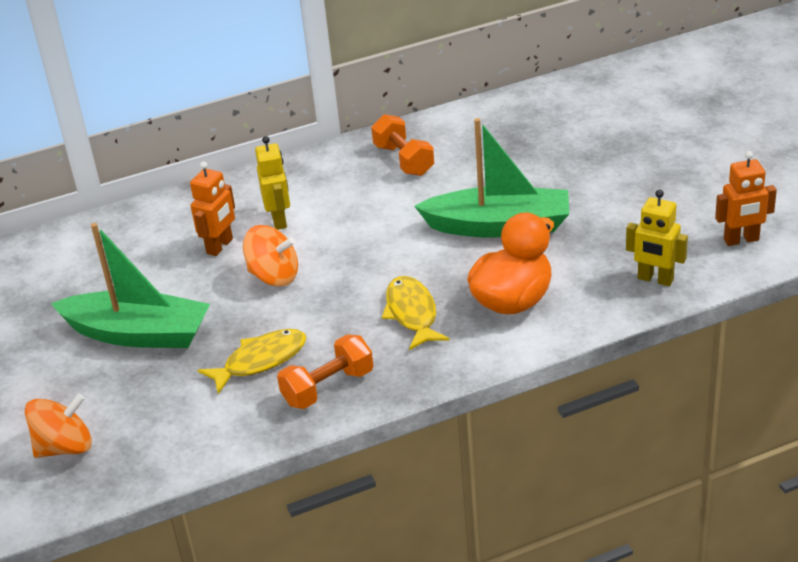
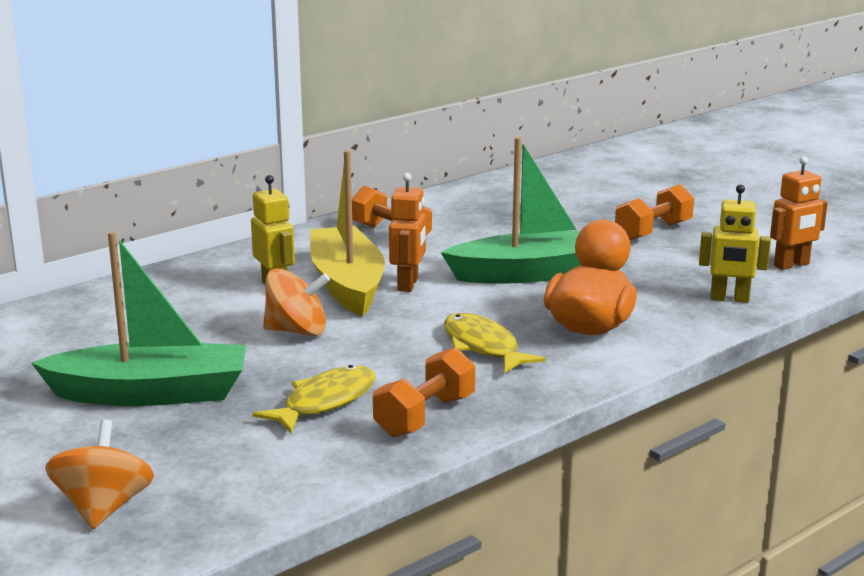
camera: 20 degrees left, 15 degrees down
orange spinning top [25,393,92,458] -> orange spinning top turned 45 degrees counterclockwise [45,420,154,529]
orange robot [190,161,235,256] -> orange robot moved to [389,173,426,292]
none -> yellow boat [310,150,385,317]
none -> orange dumbbell [615,184,694,240]

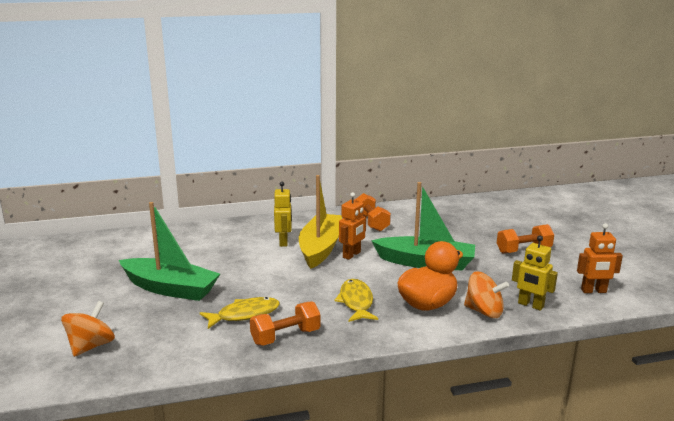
camera: 25 degrees right, 0 degrees up
orange spinning top [263,268,330,336] -> orange spinning top moved to [464,271,509,318]

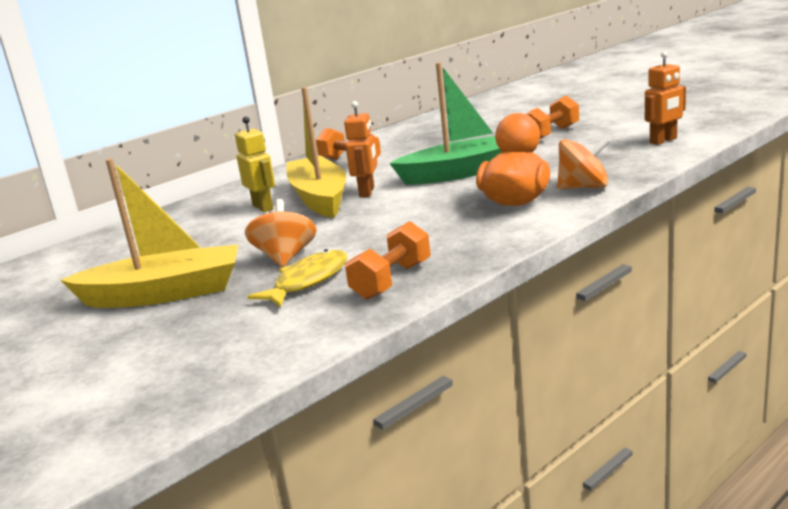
camera: 25 degrees left, 0 degrees up
orange spinning top [61,301,115,357] -> orange spinning top moved to [245,199,317,267]
green boat [119,202,220,301] -> yellow boat [60,159,238,308]
yellow fish [334,279,378,322] -> none
yellow robot [512,236,558,311] -> none

